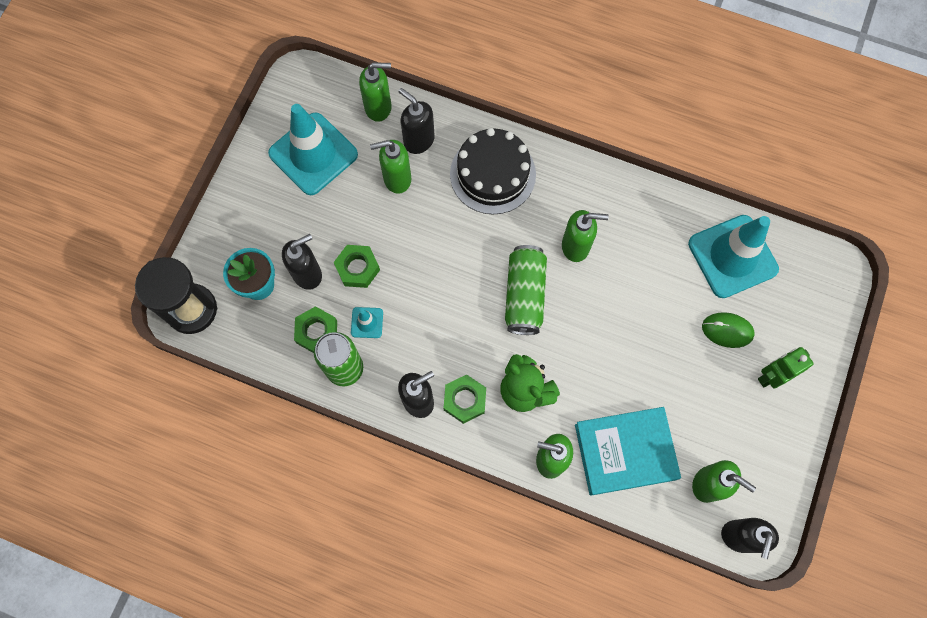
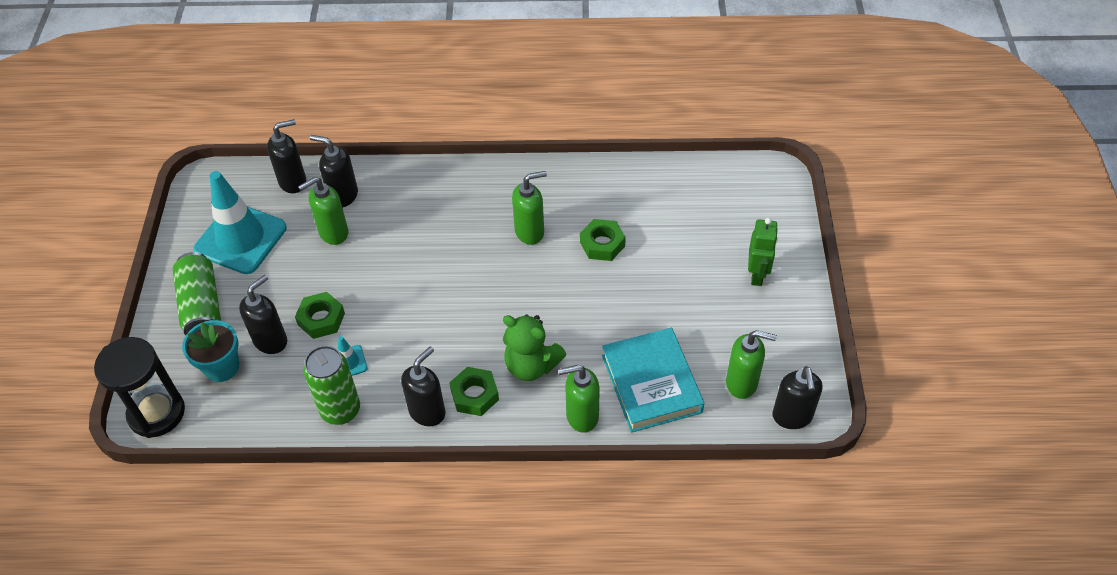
camera: 20 degrees left, 20 degrees down
green nut [294,306,337,353] -> green nut moved to [580,219,626,261]
green soap dispenser [359,62,392,122] -> black soap dispenser [267,119,306,193]
black cake [450,128,536,214] -> none
green can [505,245,547,335] -> green can moved to [173,252,221,336]
turquoise book [575,407,681,496] -> turquoise book turned 75 degrees counterclockwise [602,328,704,433]
turquoise traffic cone [688,215,779,298] -> none
green mouse [702,312,755,348] -> none
green robot [758,347,814,389] -> green robot turned 150 degrees clockwise [748,218,778,286]

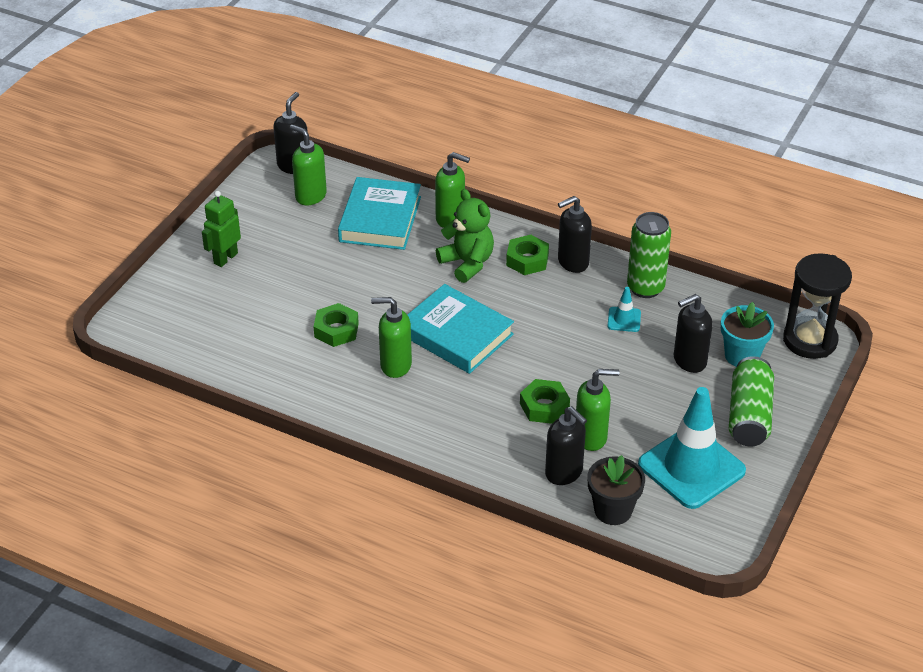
camera: 155 degrees left, 10 degrees down
black soap dispenser [267,119,306,193] -> black flower pot [588,455,645,525]
green nut [295,292,345,339] -> green nut moved to [520,379,570,424]
none -> turquoise book [407,284,514,374]

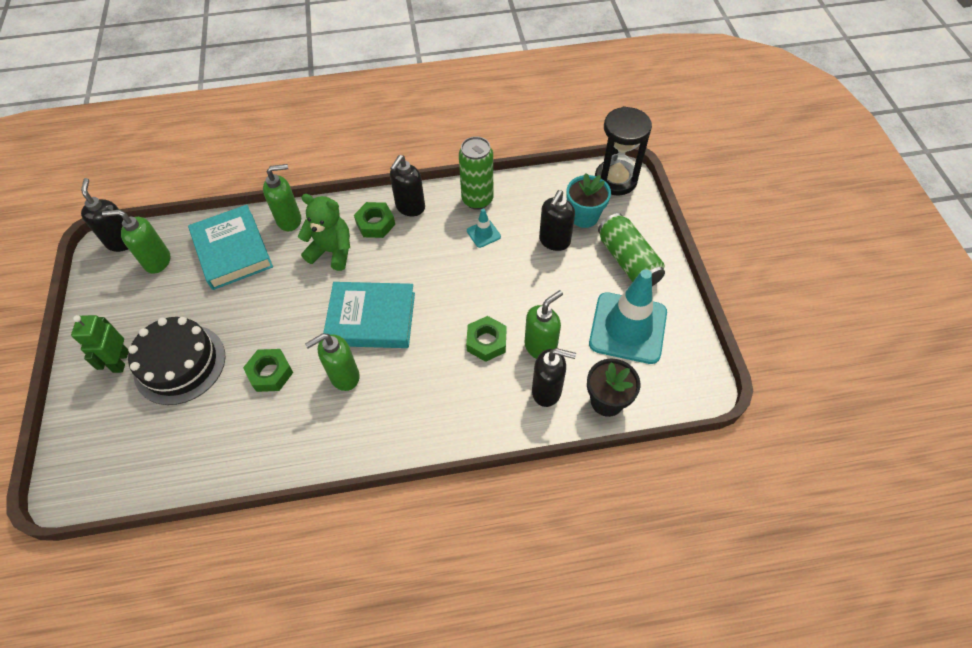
camera: 35 degrees left, 15 degrees up
none -> black cake [128,317,226,405]

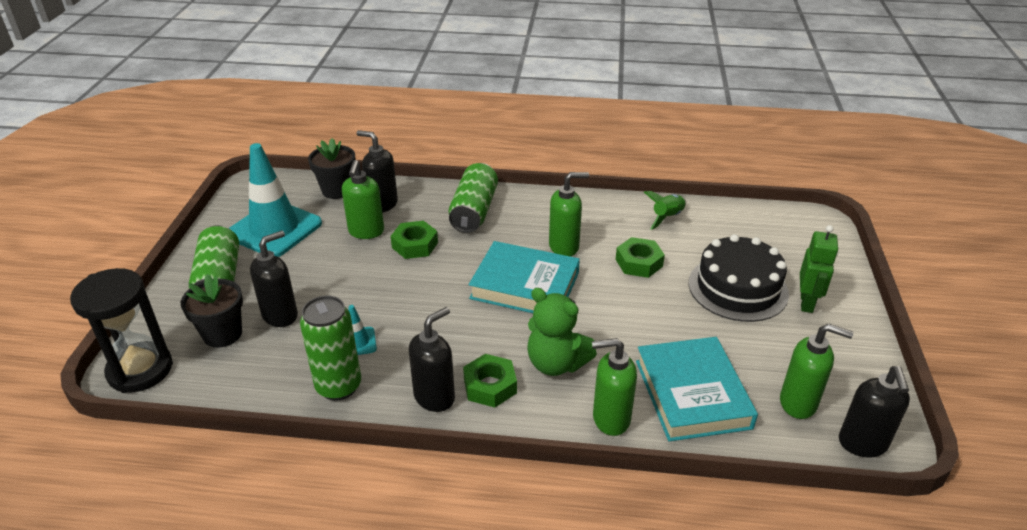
camera: 165 degrees left, 20 degrees down
green soap dispenser [525,290,563,359] -> green soap dispenser turned 60 degrees counterclockwise [342,160,384,239]
turquoise flower pot [566,173,611,228] -> black flower pot [181,274,243,348]
none -> green can [449,163,498,233]
none -> green rocket [644,191,686,230]

